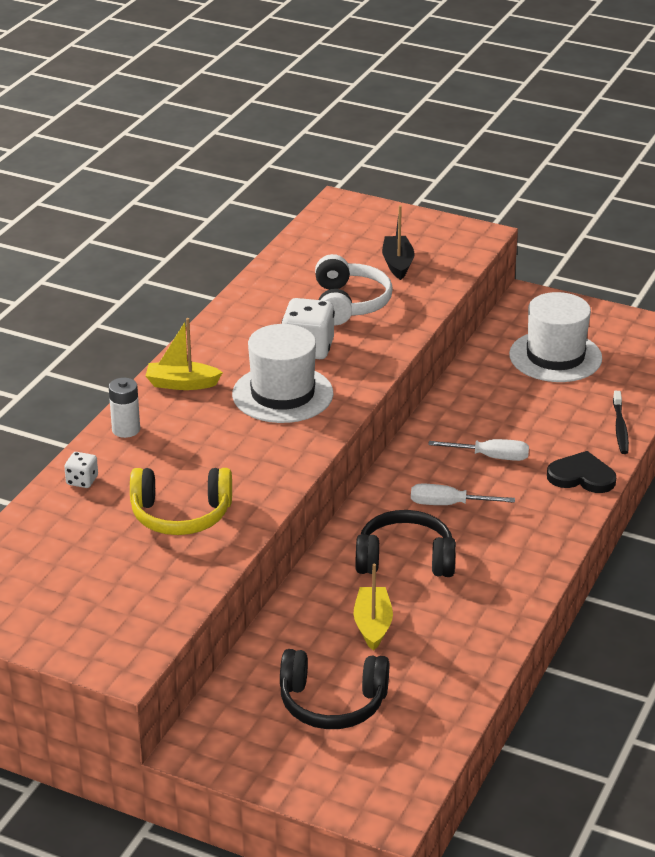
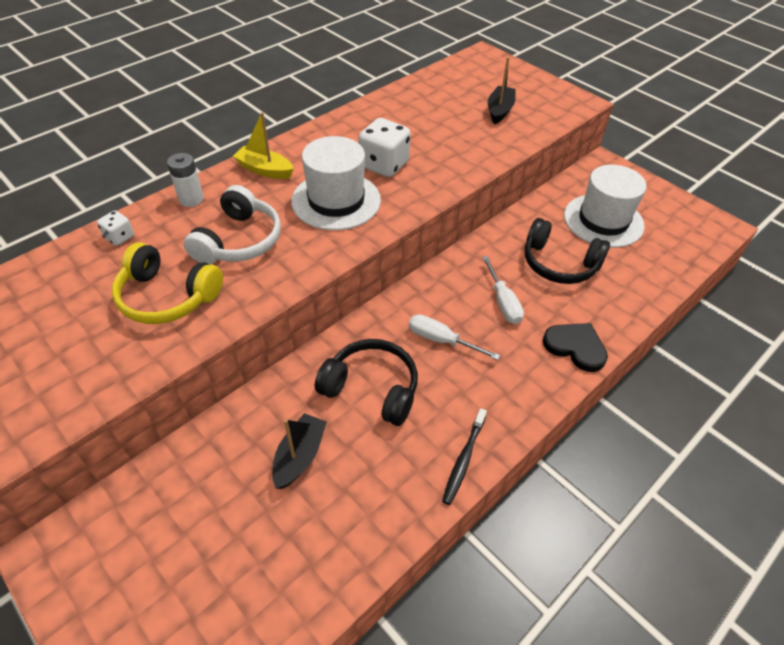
camera: 20 degrees right, 15 degrees up
black headphones [280,649,389,729] -> black headphones moved to [524,218,610,284]
white headphones [315,254,393,325] -> white headphones moved to [184,185,281,265]
yellow boat [354,564,393,651] -> black boat [272,413,327,489]
white screwdriver [428,439,529,461] -> white screwdriver turned 45 degrees clockwise [482,256,524,324]
black toothbrush [613,391,629,454] -> black toothbrush moved to [442,408,487,505]

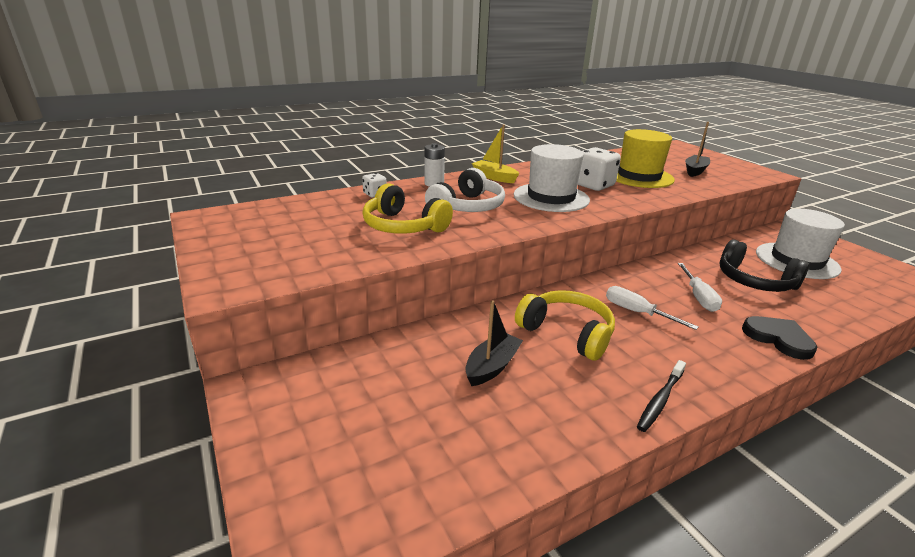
camera: 15 degrees right, 20 degrees down
black headphones [315,339,418,426] -> yellow headphones [515,290,615,361]
none -> yellow hat [616,129,675,188]

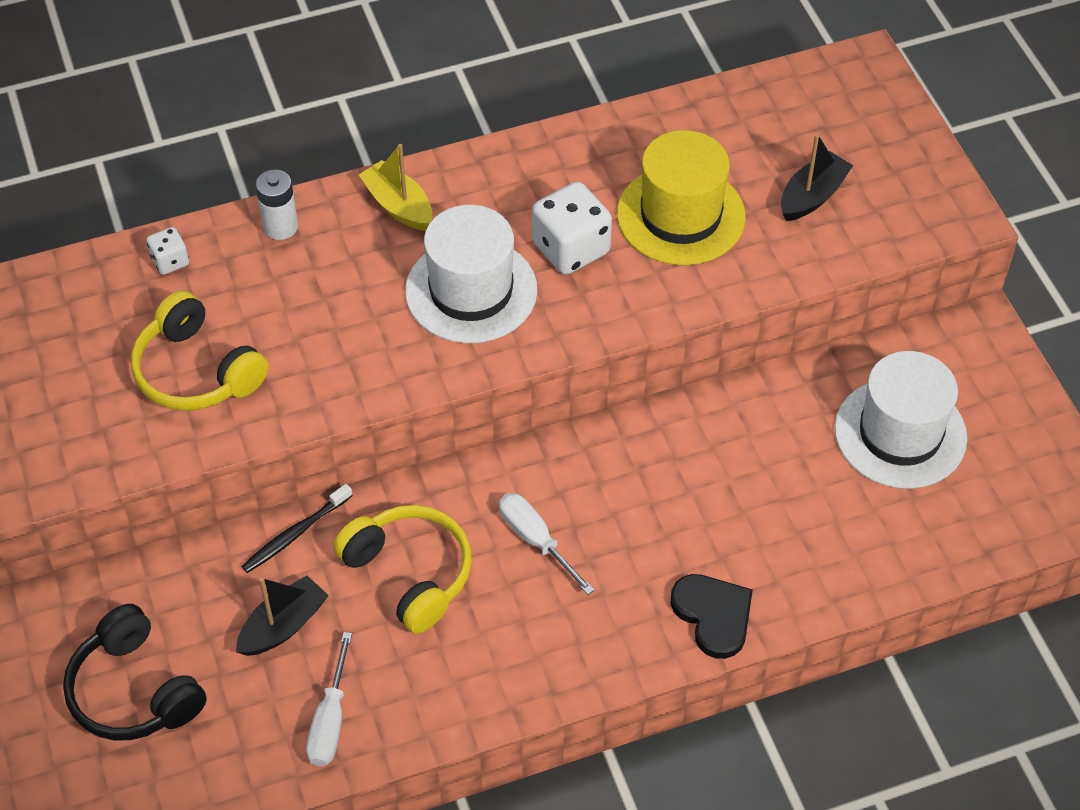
camera: 10 degrees right, 25 degrees up
white headphones [425,168,505,212] -> none
black toothbrush [637,360,686,432] -> black toothbrush moved to [241,484,353,573]
white screwdriver [678,263,722,312] -> white screwdriver moved to [306,632,352,766]
black headphones [720,239,810,292] -> black headphones moved to [63,604,207,741]

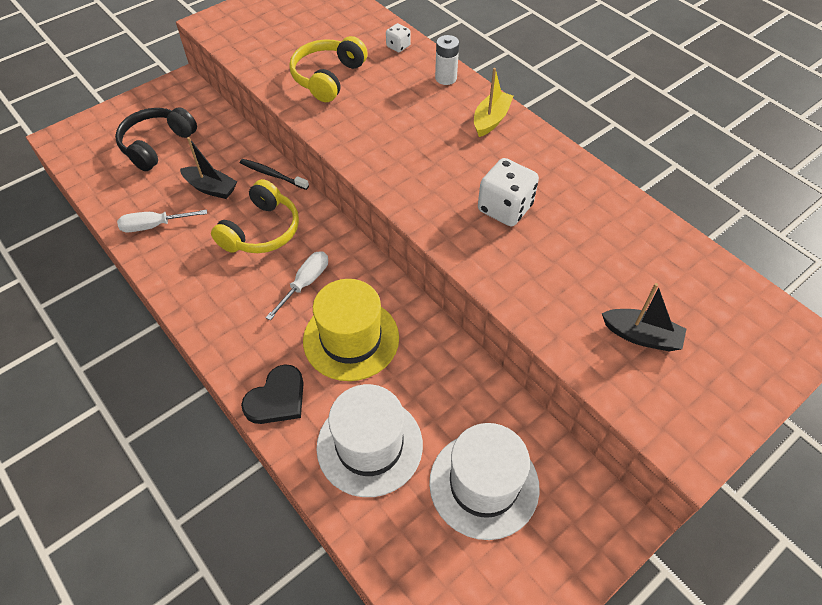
camera: 70 degrees right, 0 degrees up
white hat [405,205,537,343] -> white hat moved to [316,384,423,497]
yellow hat [617,130,746,265] -> yellow hat moved to [303,279,399,381]

